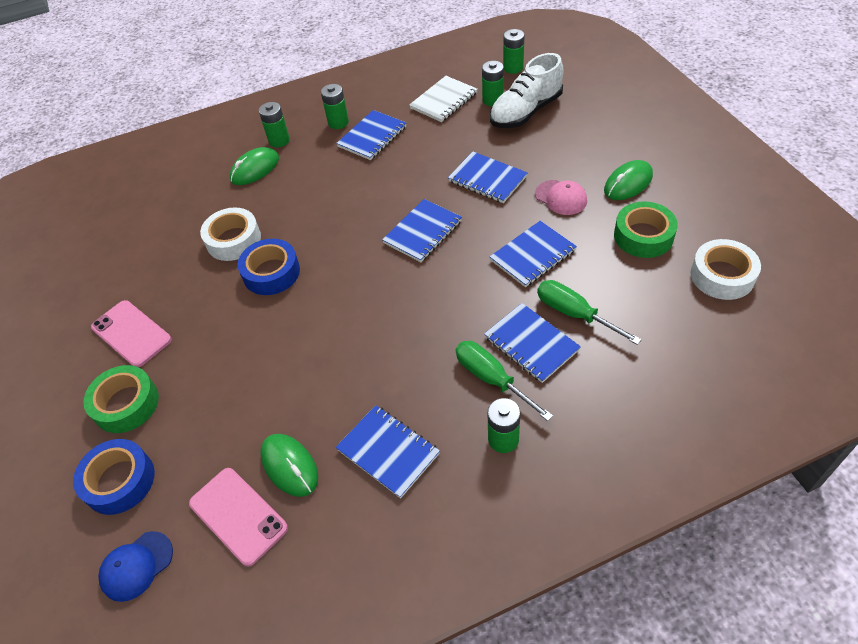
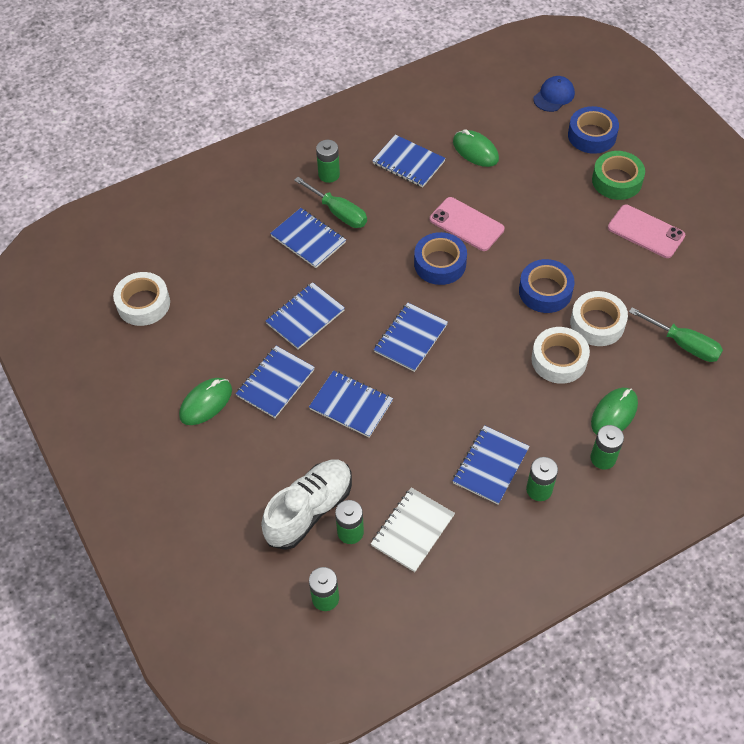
camera: 170 degrees right, 5 degrees up
pink phone [189,468,288,567] -> pink phone moved to [430,197,505,251]
pink cap [535,180,587,215] -> blue notebook [236,346,315,418]
green screwdriver [537,280,642,345] -> green screwdriver moved to [629,308,723,362]
green tape [614,202,678,258] -> none
none -> blue tape [414,232,467,285]
none -> white tape [531,327,590,384]

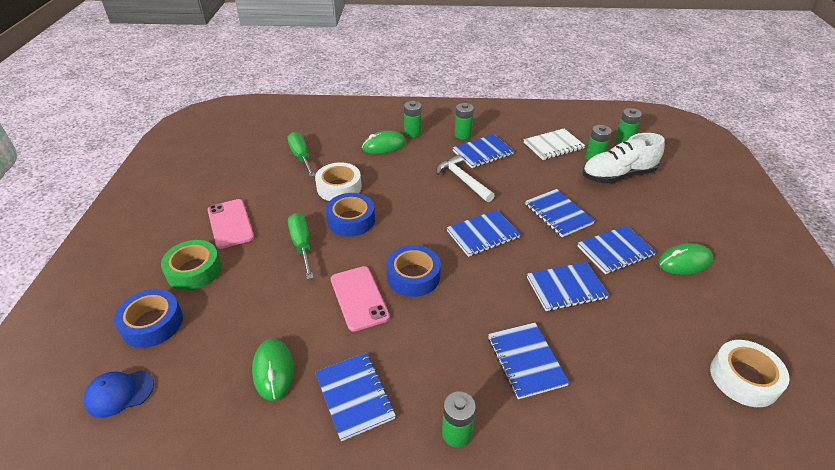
camera: 150 degrees left, 15 degrees down
green screwdriver [294,177,367,228] -> green screwdriver moved to [288,213,314,280]
white tape [531,327,590,384] -> none
none -> white hammer [436,155,495,202]

